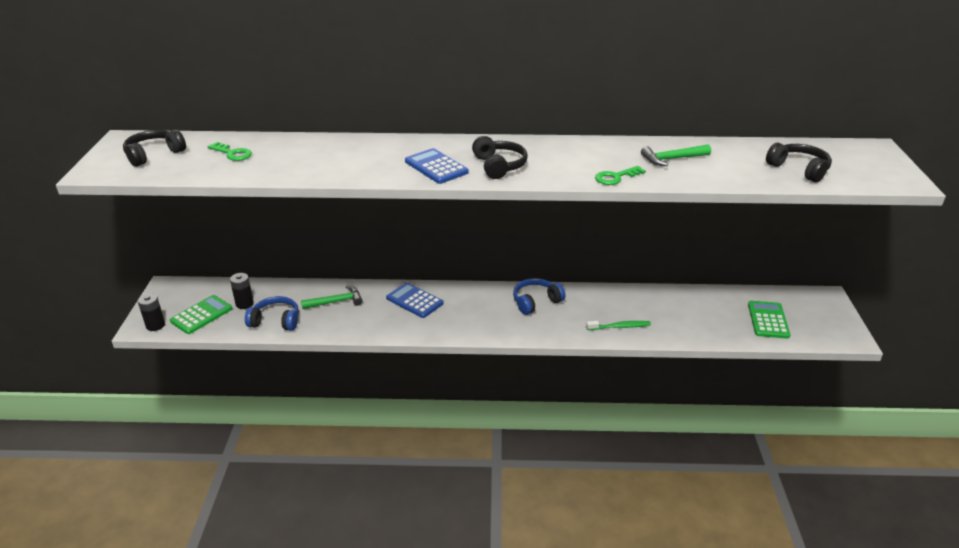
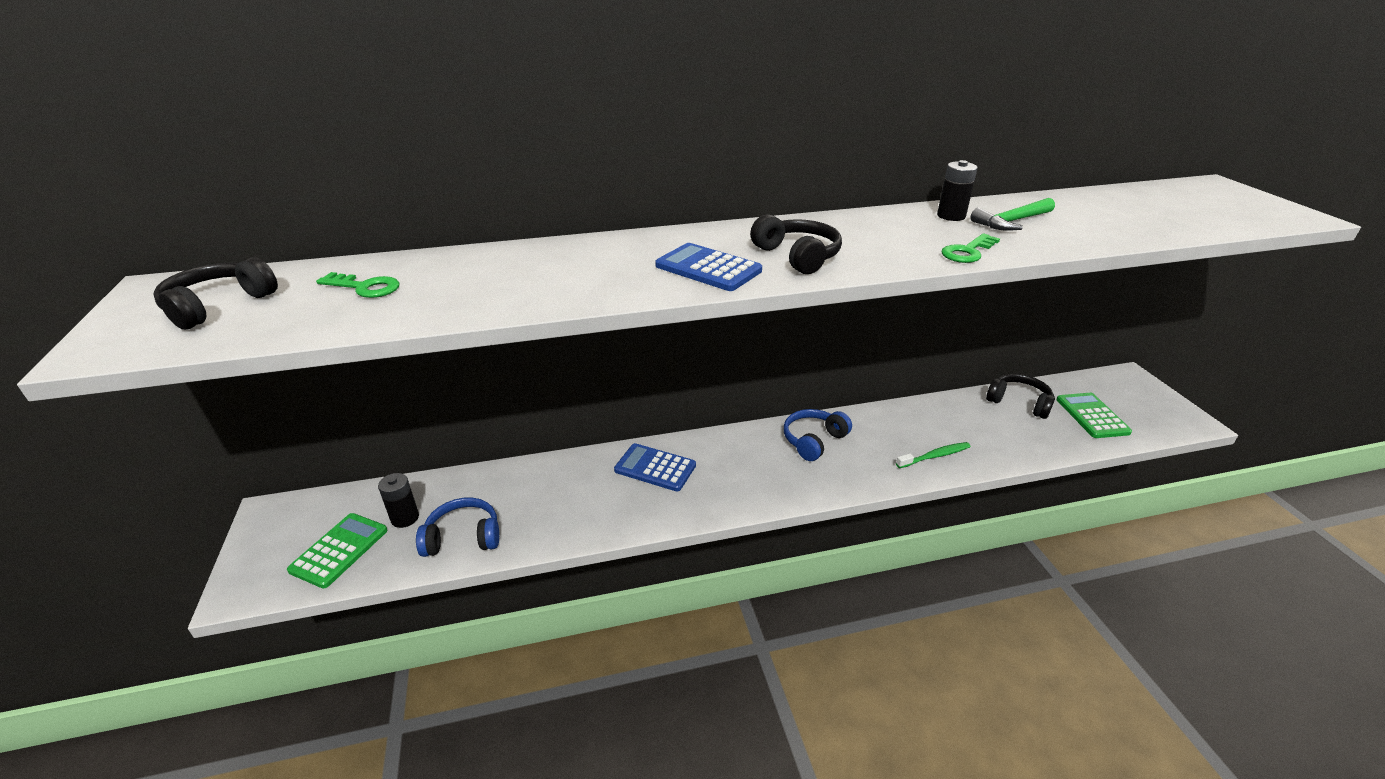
camera: 15 degrees left, 0 degrees up
black battery [138,294,165,331] -> black battery moved to [937,160,978,221]
green hammer [301,286,363,309] -> none
black headphones [766,143,832,182] -> black headphones moved to [986,374,1055,419]

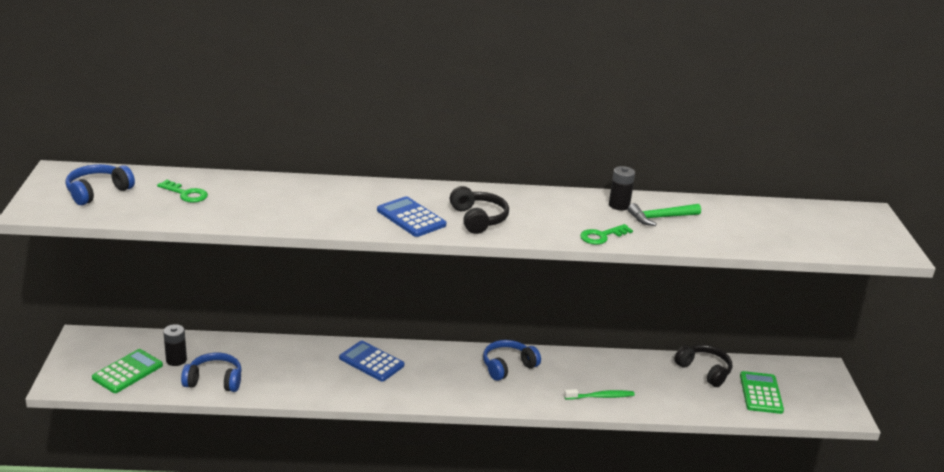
camera: 10 degrees right, 5 degrees down
black headphones [153,257,278,330] -> blue headphones [65,164,135,205]

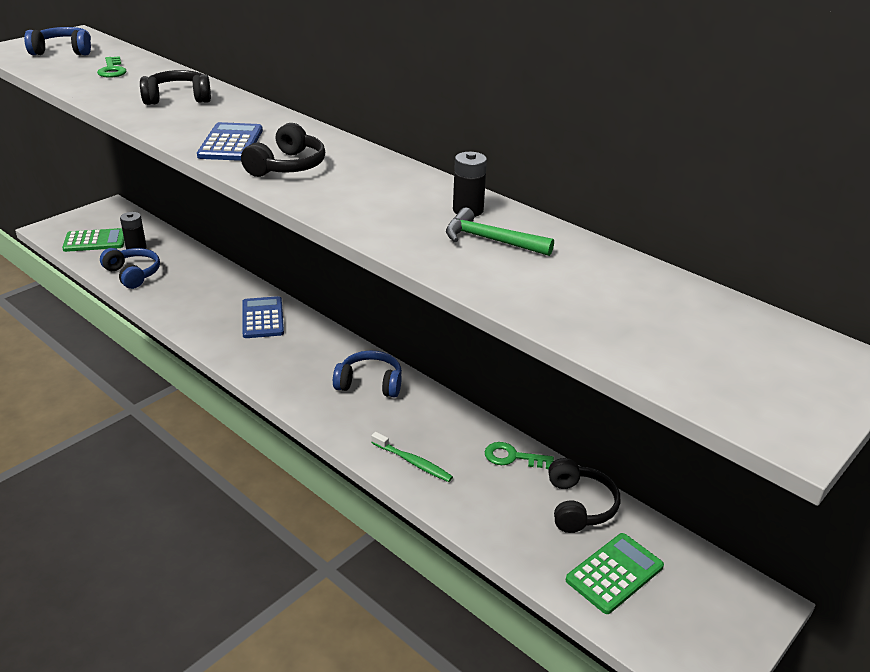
camera: 45 degrees right, 5 degrees up
green key [580,224,633,245] -> green key moved to [485,442,554,469]
none -> black headphones [140,70,211,105]

